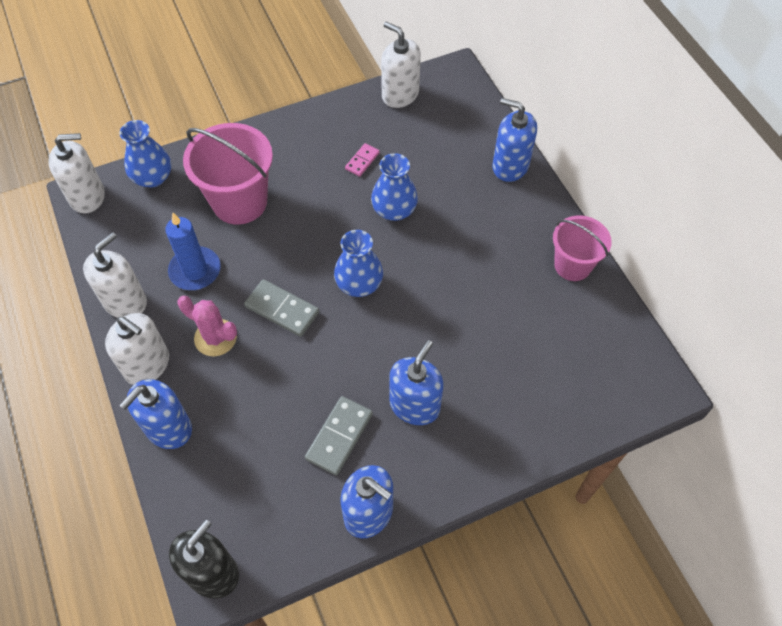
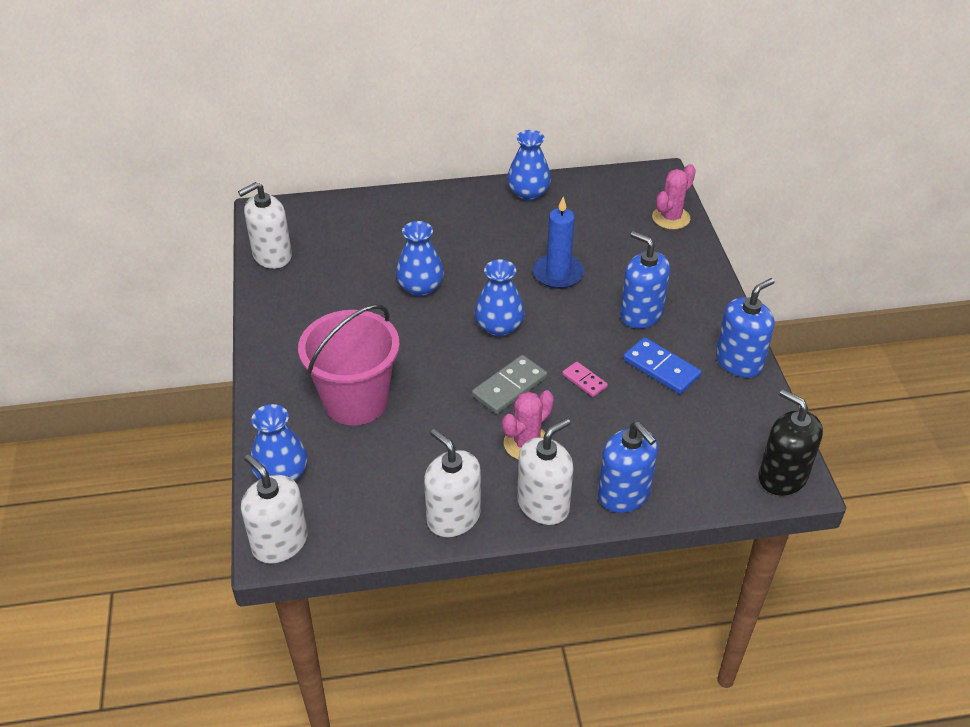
camera: 75 degrees left, 15 degrees down
white soap dispenser [48,133,105,213] -> white soap dispenser turned 45 degrees counterclockwise [241,454,308,564]
blue candle [165,213,221,290] -> blue candle moved to [533,197,584,289]
grey domino [305,396,373,475] -> blue domino [623,337,701,394]
pink domino [345,143,380,177] -> pink domino moved to [562,362,608,397]
blue soap dispenser [492,98,537,182] -> none
pink bucket [553,216,612,281] -> blue vase [507,130,551,201]
none -> pink cactus [652,164,696,230]

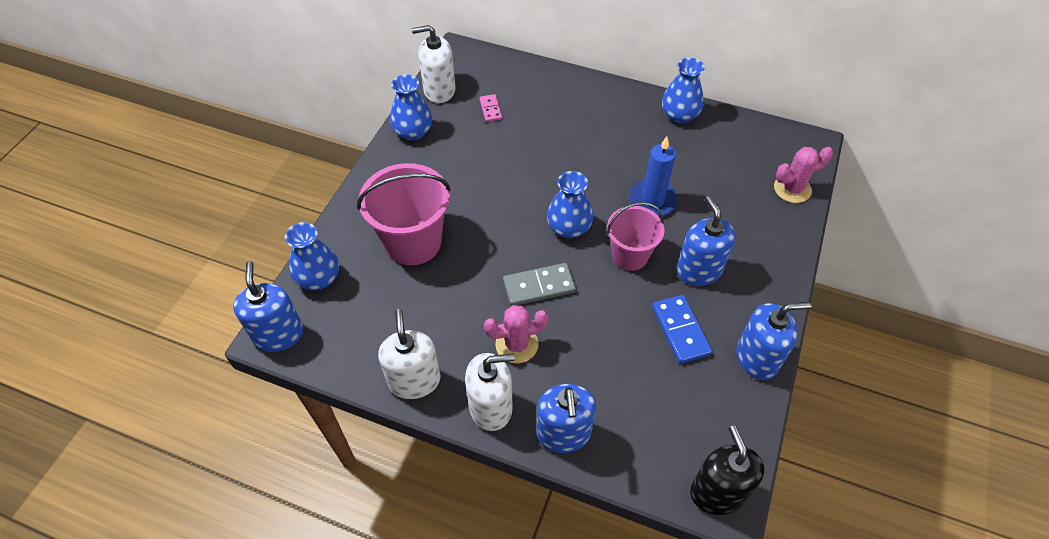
camera: 30 degrees right, 10 degrees up
white soap dispenser [241,454,308,564] -> blue soap dispenser [233,261,303,352]
blue vase [396,221,444,297] -> blue vase moved to [390,74,432,141]
pink domino [562,362,608,397] -> pink domino moved to [480,94,502,122]
none -> pink bucket [607,202,664,271]

